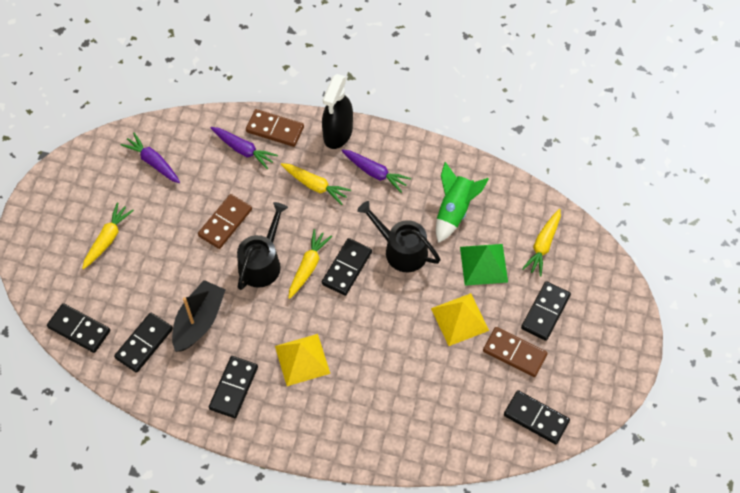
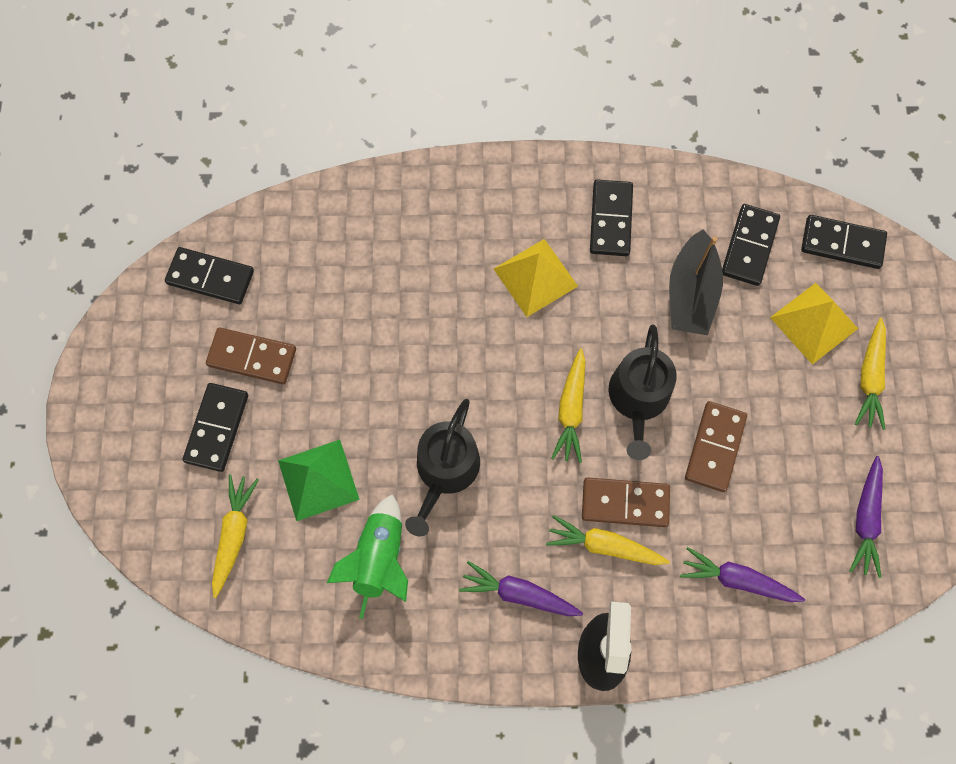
camera: 165 degrees right, 10 degrees up
purple carrot [120,133,180,183] -> purple carrot turned 75 degrees clockwise [850,456,883,578]
brown domino [246,109,304,147] -> brown domino moved to [582,477,670,527]
black domino [322,238,372,296] -> none
black watering can [357,201,441,272] -> black watering can turned 90 degrees clockwise [405,399,480,536]
yellow pyramid [431,293,489,346] -> yellow pyramid moved to [770,283,858,364]

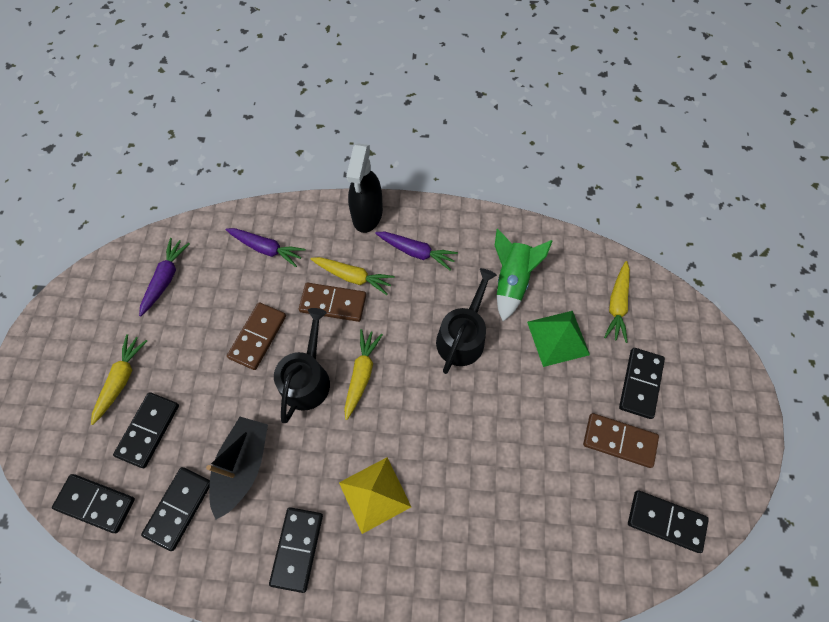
camera: 175 degrees left, 5 degrees down
yellow pyramid [770,283,858,364] -> black domino [113,392,179,468]

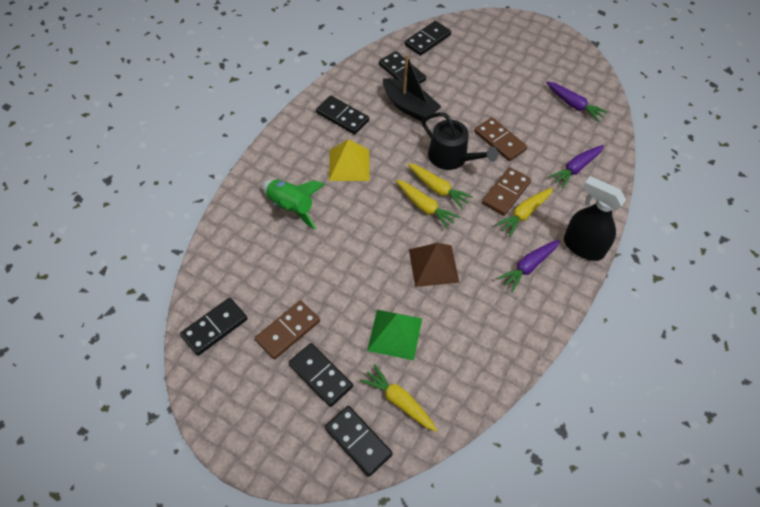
camera: 115 degrees right, 10 degrees down
yellow carrot [91,334,147,425] -> yellow carrot moved to [396,180,460,229]
black domino [113,392,179,468] -> black domino moved to [325,406,393,477]
black watering can [436,268,497,374] -> brown pyramid [409,243,459,287]
green rocket [495,229,552,321] -> green rocket moved to [262,180,325,230]

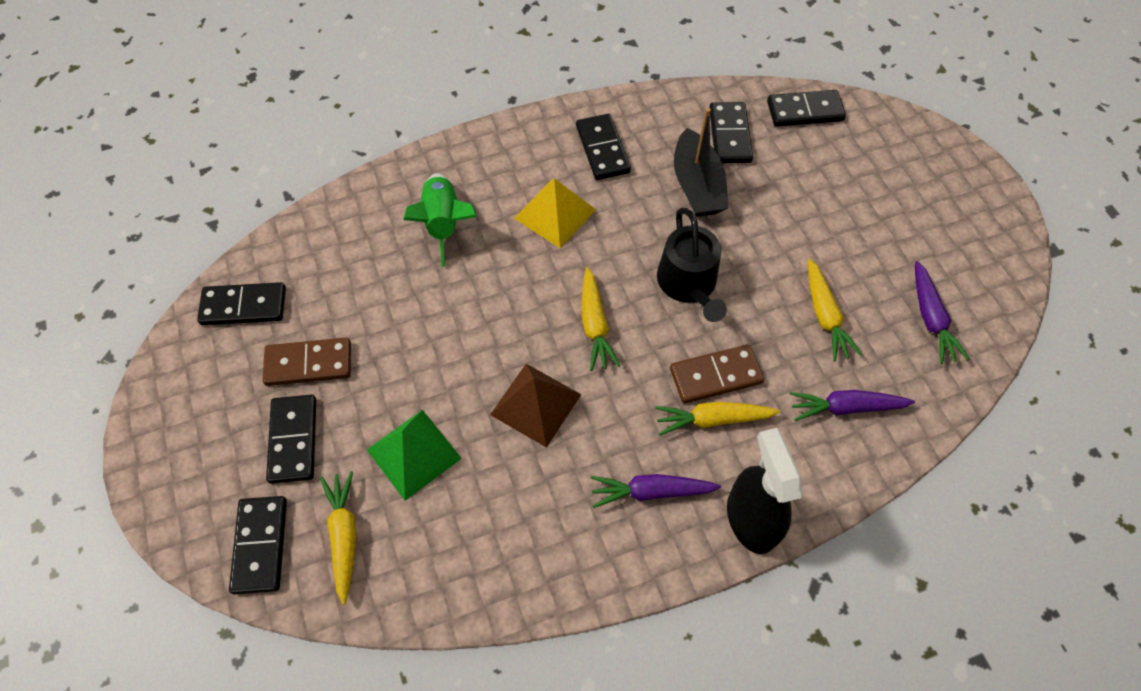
camera: 40 degrees right, 5 degrees up
yellow carrot [408,163,473,209] -> yellow carrot moved to [808,259,862,361]
brown domino [474,117,527,161] -> none

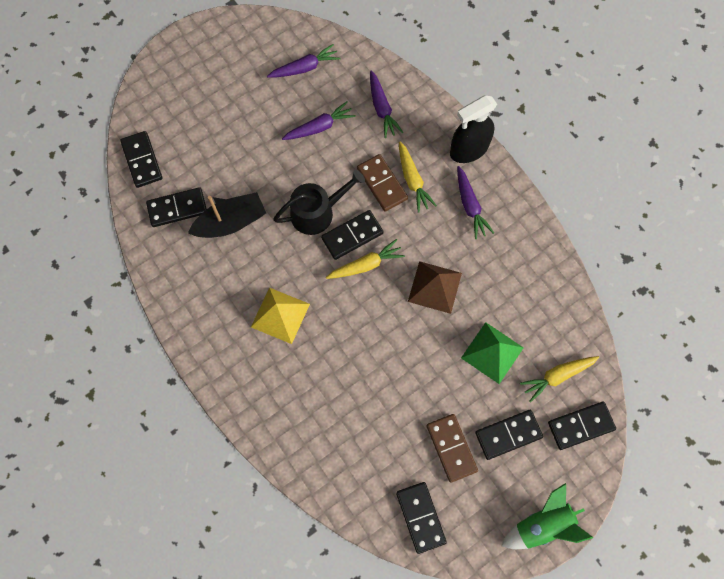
camera: 105 degrees left, 10 degrees up
green rocket [403,173,477,267] -> green rocket moved to [501,483,593,549]
black domino [576,114,631,180] -> black domino moved to [321,210,383,260]
yellow carrot [808,259,862,361] -> purple carrot [282,101,356,140]

